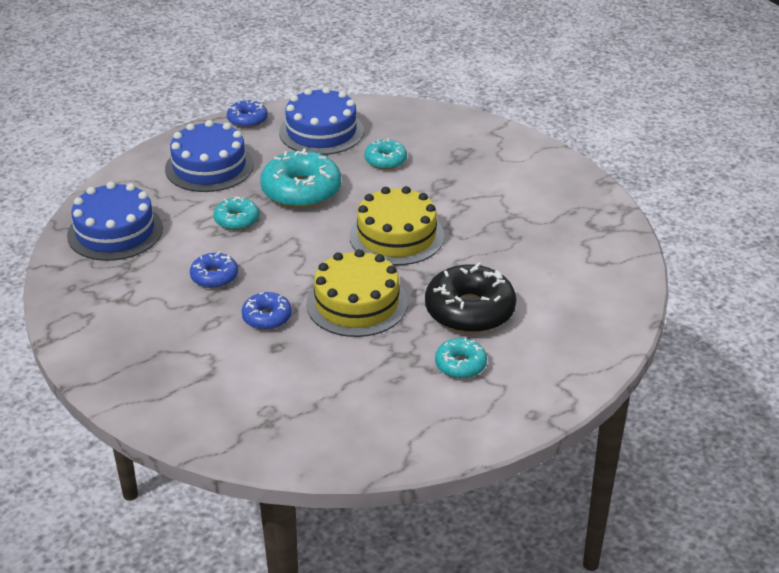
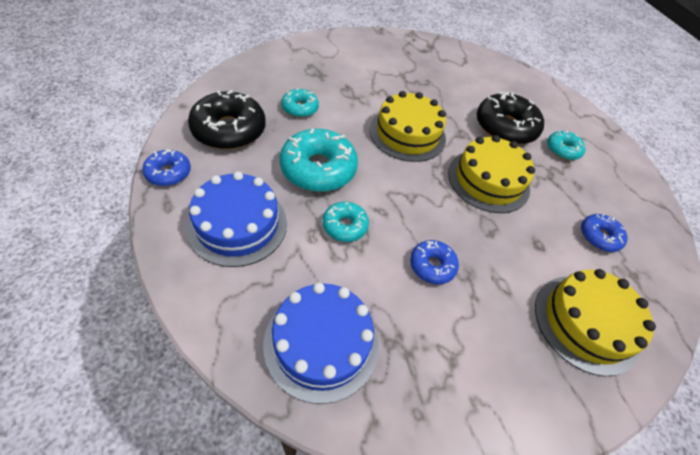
camera: 80 degrees left, 15 degrees up
blue donut [242,292,292,330] -> blue donut moved to [581,214,628,252]
blue cake [279,87,364,155] -> black donut [188,90,266,150]
none -> yellow cake [535,269,656,376]

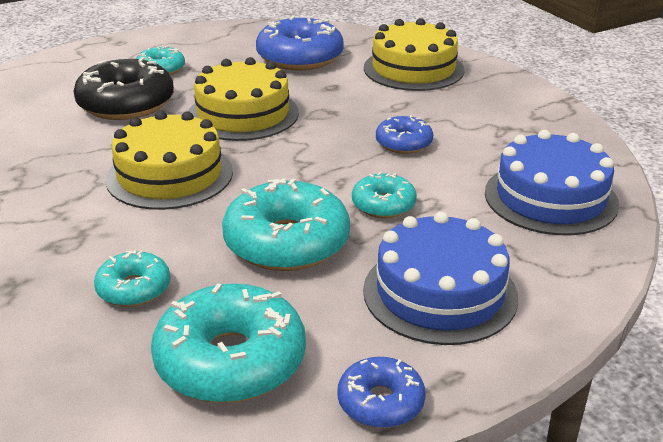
camera: 95 degrees left, 20 degrees down
black donut [188,90,266,150] -> turquoise donut [151,283,306,403]
blue donut [581,214,628,252] -> blue donut [256,16,344,71], size x1.83

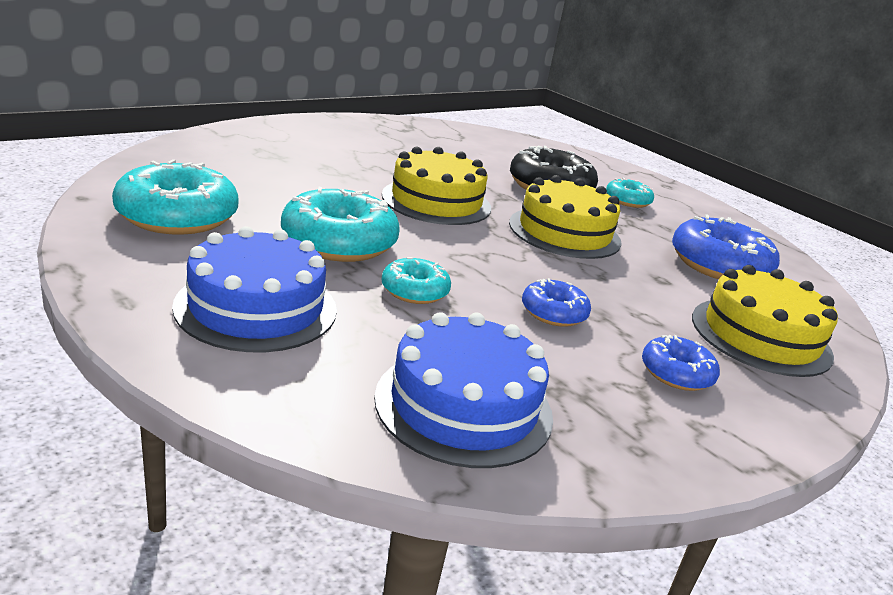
camera: 75 degrees right, 5 degrees down
turquoise donut [94,250,170,307] -> none
blue donut [337,357,426,428] -> blue donut moved to [642,335,720,391]

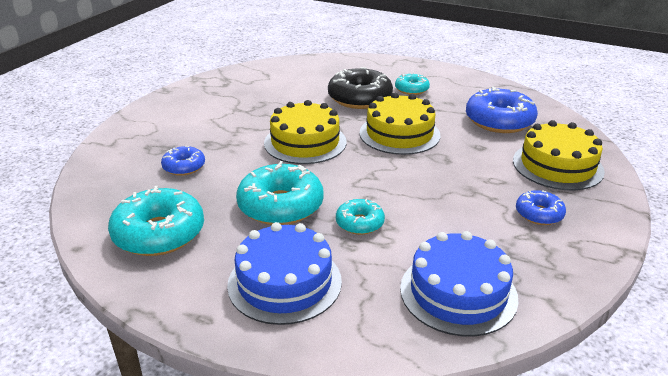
camera: 20 degrees left, 5 degrees up
blue donut [522,278,591,327] -> blue donut moved to [161,146,205,176]

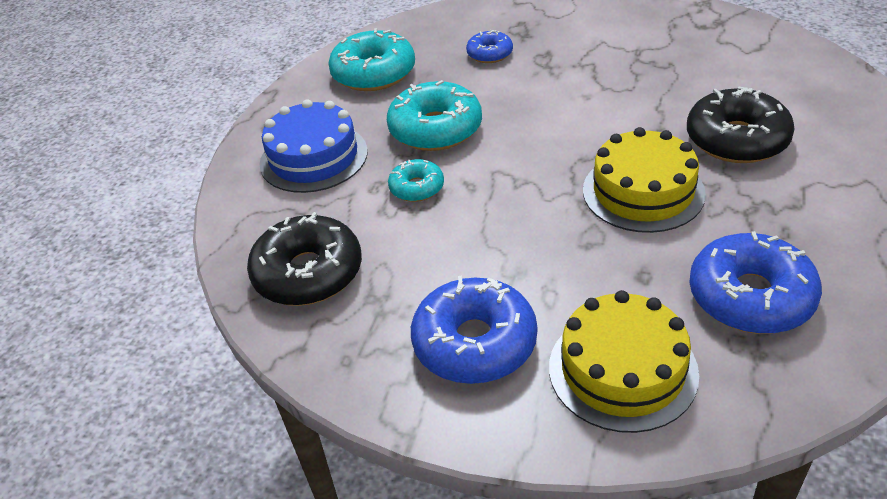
camera: 85 degrees right, 10 degrees up
yellow cake [264,100,346,164] -> none
turquoise donut [395,73,430,95] -> none
blue cake [400,231,518,336] -> black donut [247,212,362,306]
blue donut [516,190,566,225] -> blue donut [411,276,537,384], size x1.83

